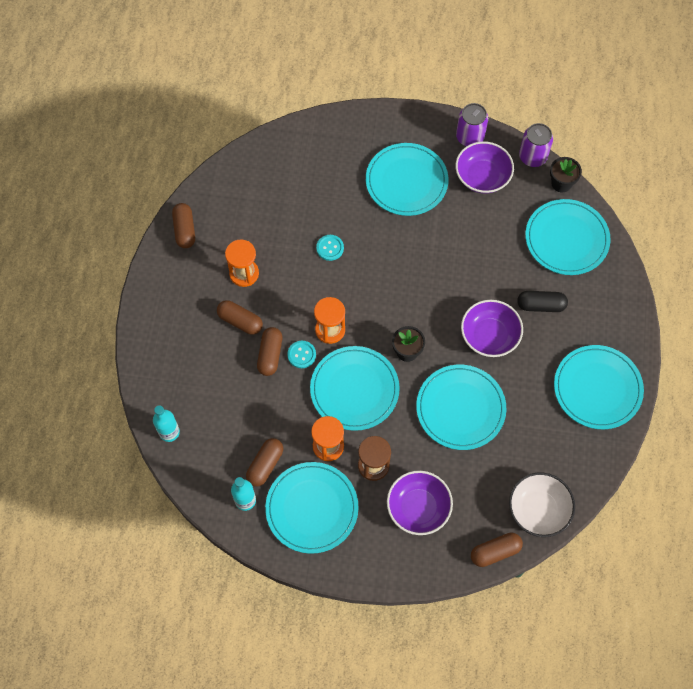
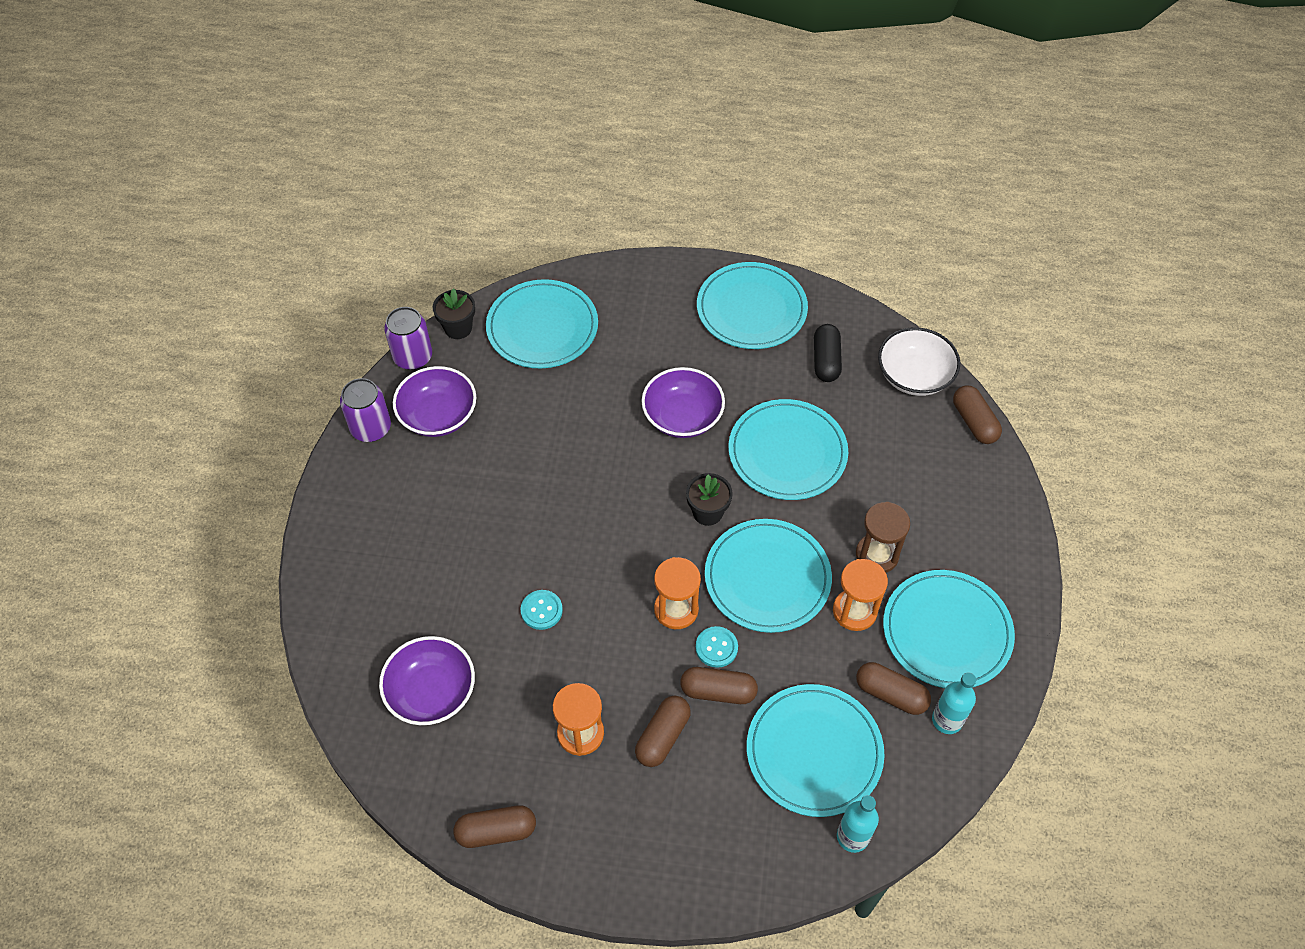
camera: 90 degrees left, 10 degrees down
turquoise plate [366,143,449,216] -> turquoise plate moved to [747,684,884,817]
purple bowl [387,471,453,535] -> purple bowl moved to [379,636,475,725]
black capsule [517,291,568,312] -> black capsule moved to [814,324,842,382]

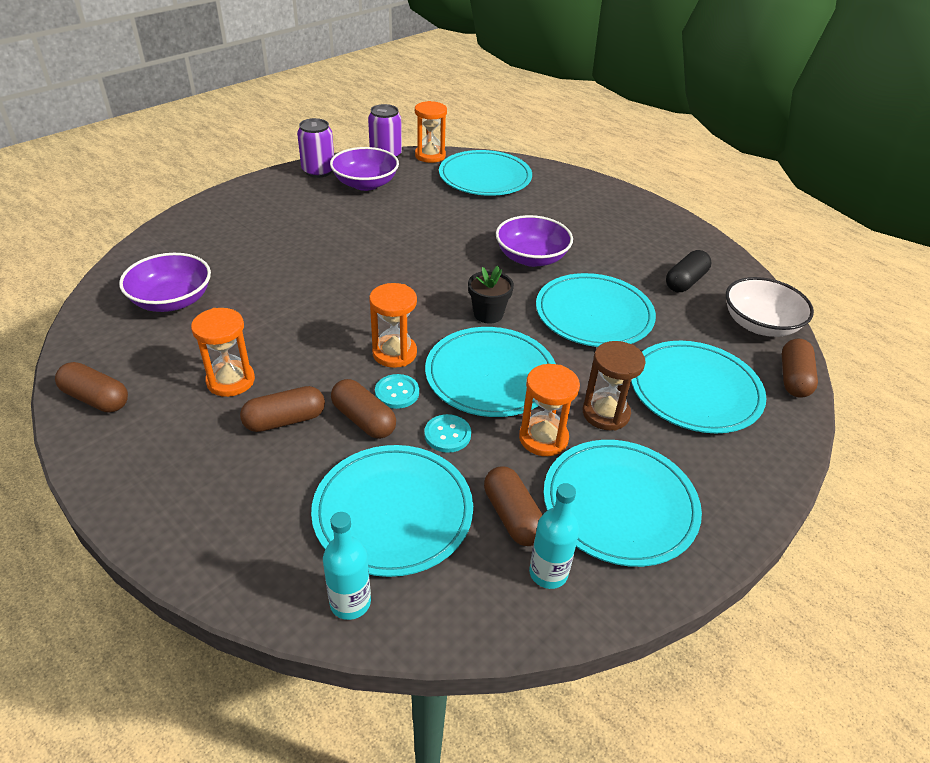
camera: 35 degrees right, 15 degrees down
black flower pot [433,288,475,339] -> orange hourglass [415,101,447,163]
turquoise button [521,590,563,630] -> turquoise button moved to [424,414,471,453]
turquoise plate [697,262,808,349] -> turquoise plate moved to [631,341,766,433]

